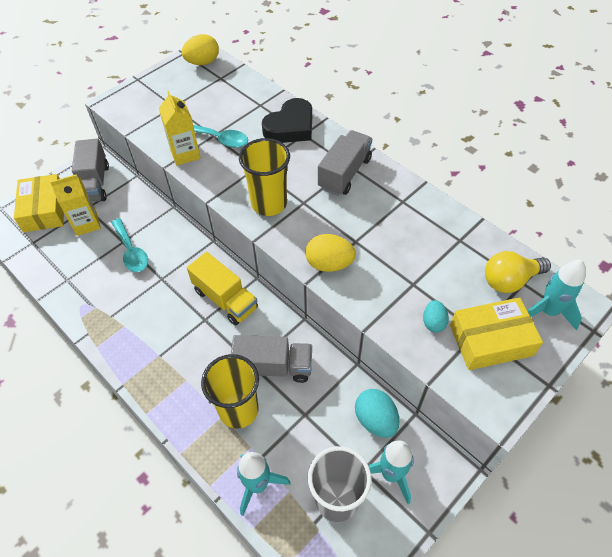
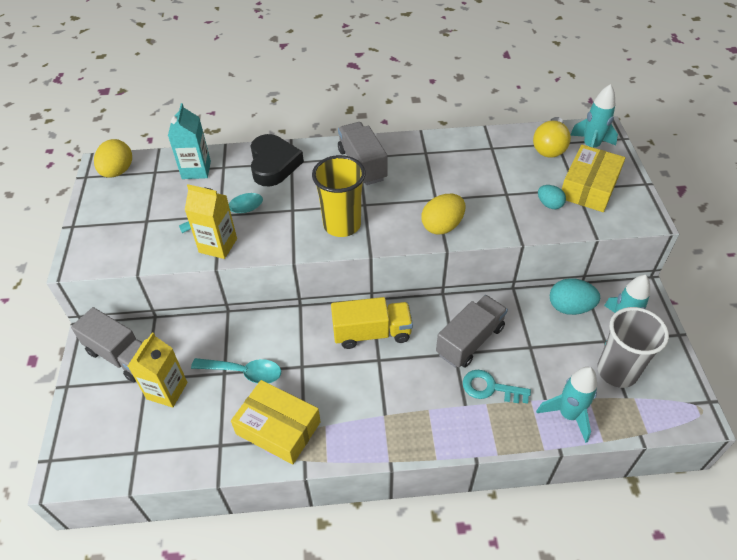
camera: 50 degrees left, 5 degrees down
yellow box [14,174,64,232] -> yellow box moved to [231,380,321,465]
yellow cup [201,354,259,429] -> turquoise key [463,370,531,404]
none -> turquoise carton [168,103,211,179]

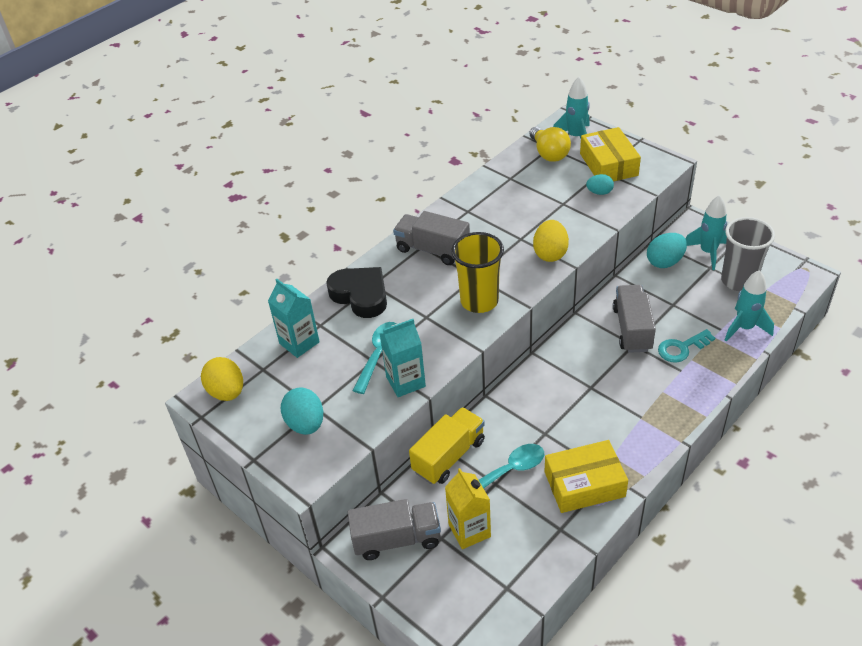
camera: 40 degrees left, 5 degrees down
yellow carton [185,184,237,259] -> turquoise carton [380,319,426,397]
yellow truck [331,297,413,349] -> yellow truck moved to [409,407,485,484]
none -> turquoise egg [281,388,323,435]

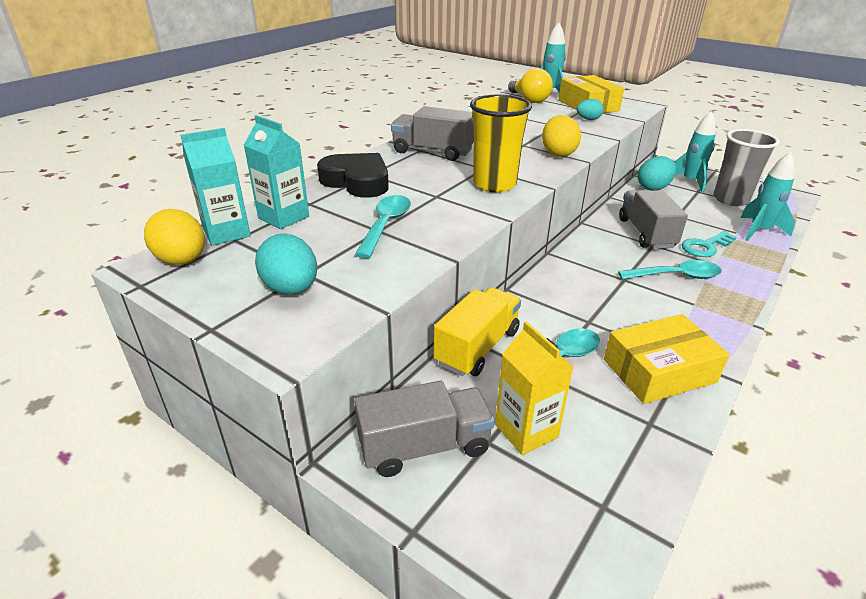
camera: 10 degrees left, 10 degrees down
turquoise carton [380,319,426,397] -> turquoise carton moved to [181,128,251,246]
none -> turquoise spoon [618,260,722,280]

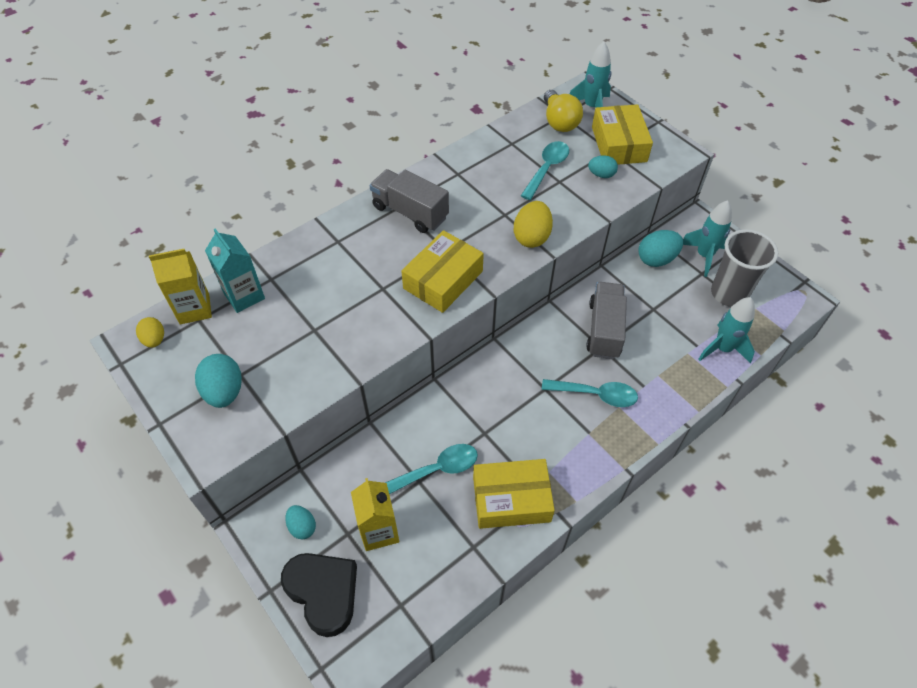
camera: 15 degrees right, 20 degrees up
yellow egg [144,209,205,265] -> yellow egg [136,317,164,348], size x0.62
turquoise carton [181,128,251,246] -> yellow carton [149,249,212,324]
black heart [317,153,389,198] -> black heart moved to [281,553,357,637]
grey truck [354,381,495,477] -> turquoise egg [285,505,316,540]
turquoise spoon [355,195,411,258] -> turquoise spoon moved to [521,141,569,200]
yellow truck [433,287,521,376] -> none
yellow cup [470,94,532,192] -> yellow box [401,230,484,313]
turquoise key [681,231,737,257] -> none

